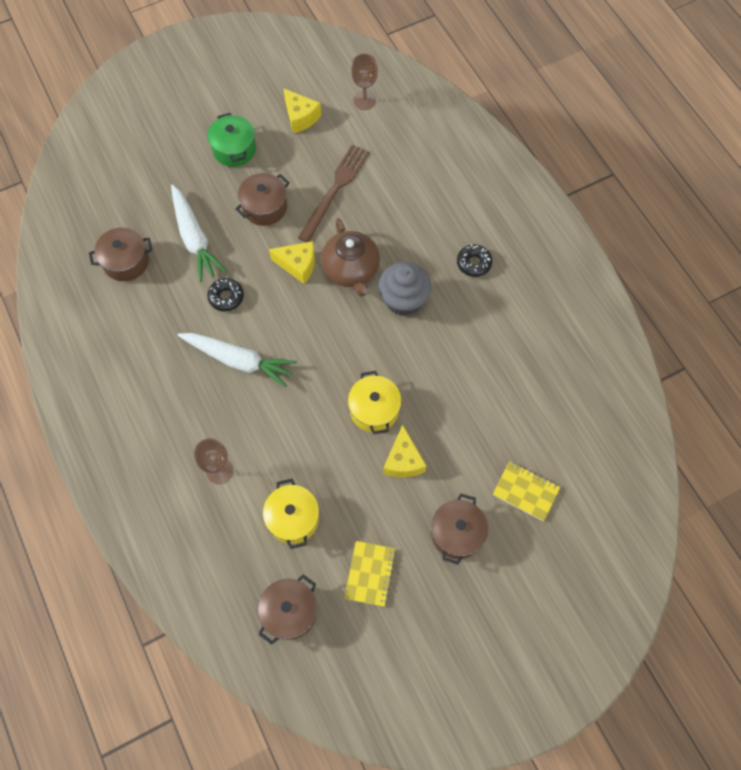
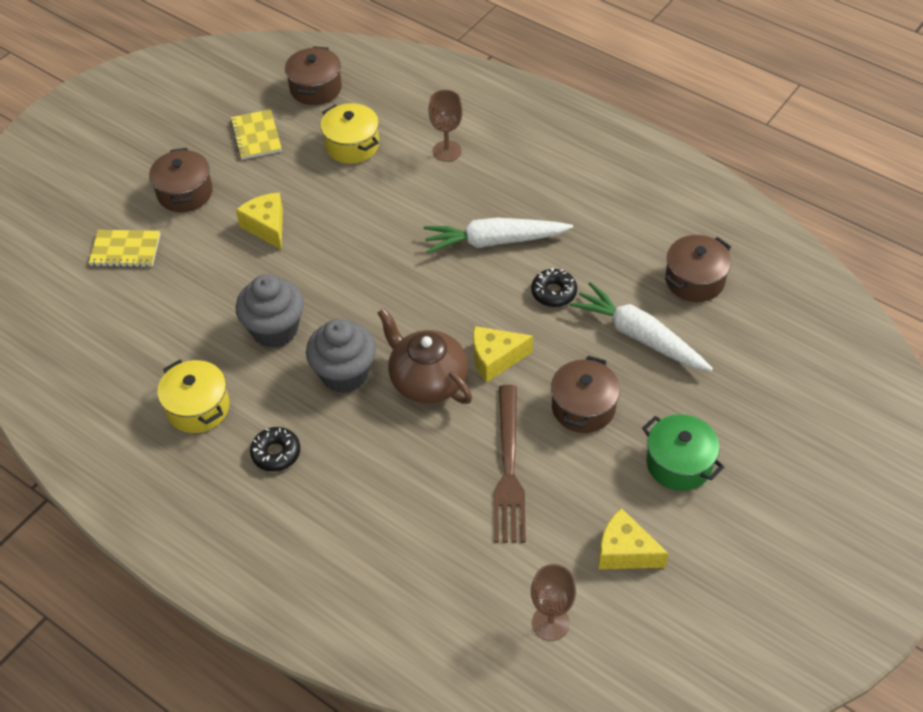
camera: 155 degrees right, 15 degrees down
yellow pot [348,371,402,434] -> yellow pot moved to [157,360,230,433]
none -> grey cupcake [236,274,304,348]

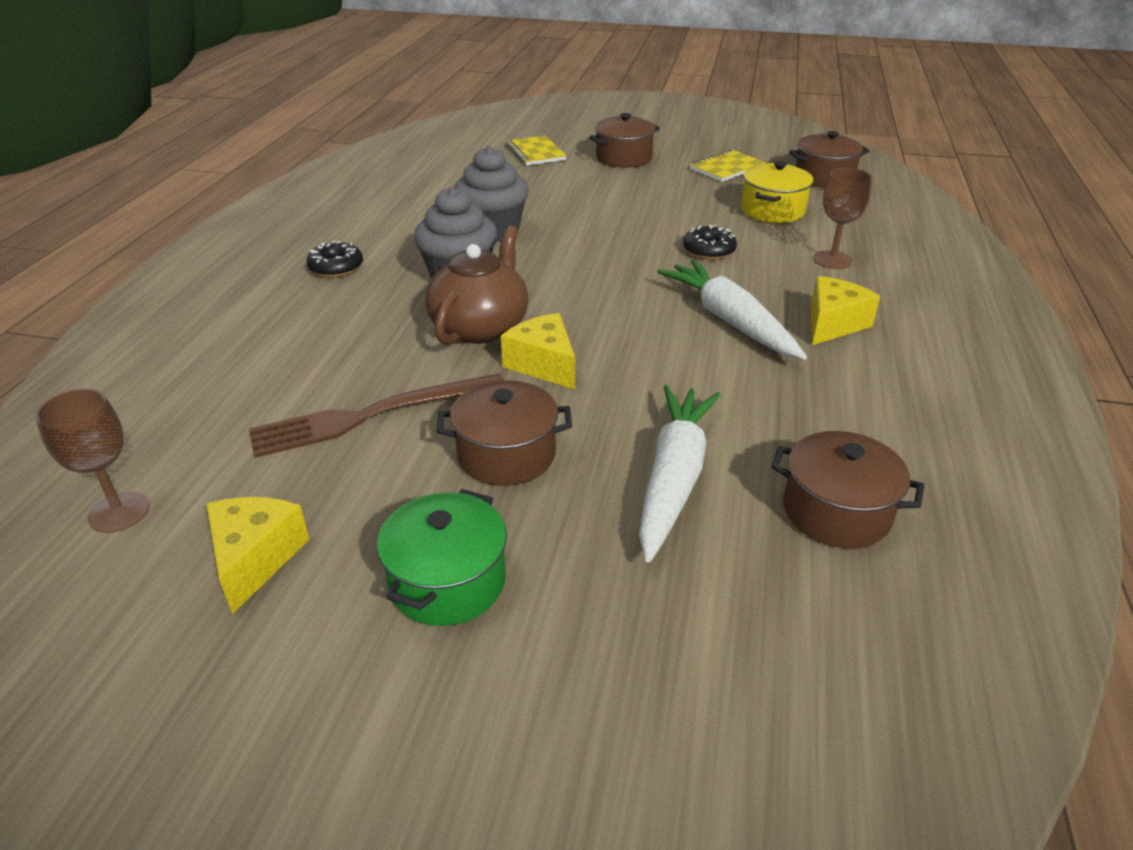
camera: 65 degrees right, 15 degrees down
yellow pot [157,360,230,433] -> none
yellow cheese [236,192,283,249] -> yellow cheese moved to [811,276,880,345]
black donut [531,268,577,307] -> black donut moved to [683,225,737,260]

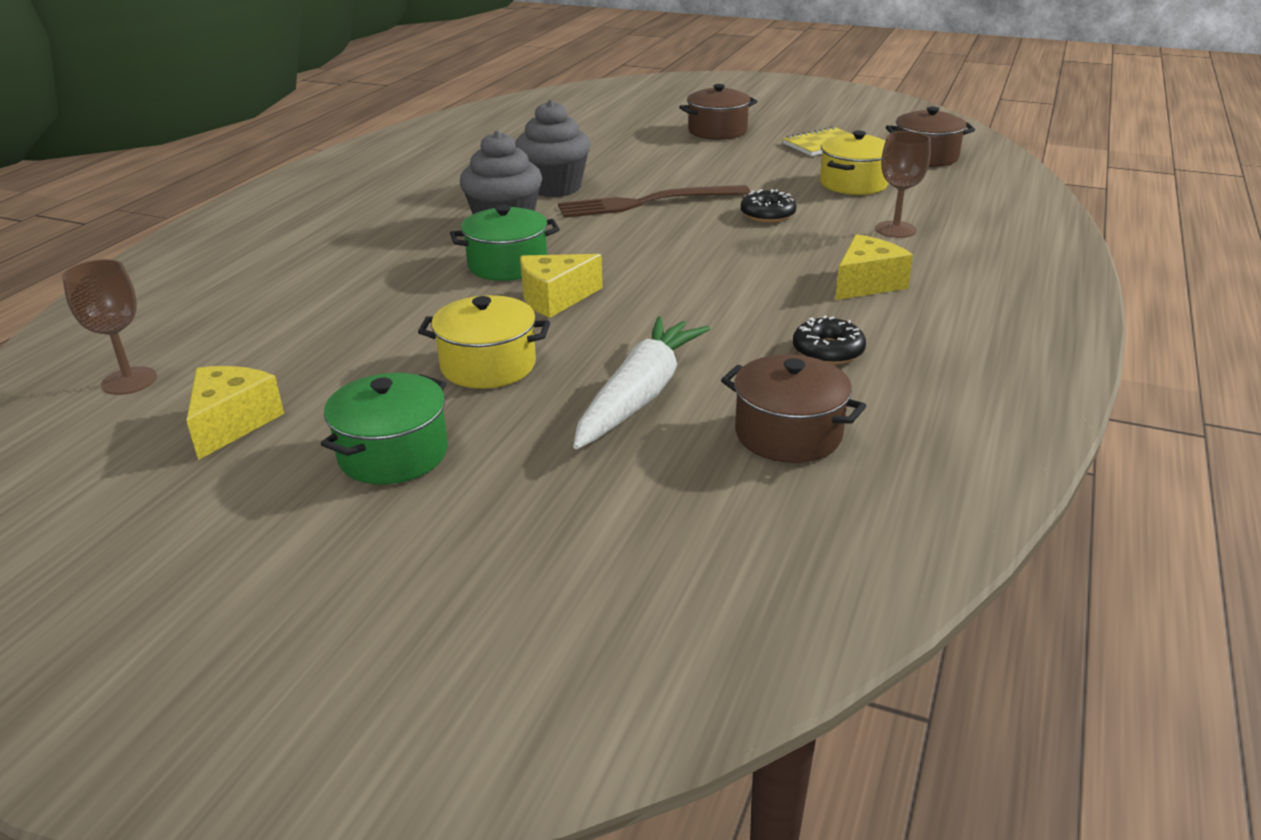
camera: 10 degrees right, 5 degrees down
brown fork [249,374,504,458] -> brown fork moved to [558,185,750,218]
black donut [306,241,363,277] -> black donut moved to [793,316,866,365]
brown teapot [425,225,529,345] -> green pot [450,205,560,281]
brown pot [437,380,572,486] -> yellow pot [418,295,550,389]
yellow cheese [501,313,575,389] -> yellow cheese turned 90 degrees counterclockwise [520,254,603,318]
yellow notebook [507,136,567,166] -> none
white carrot [657,260,807,360] -> none

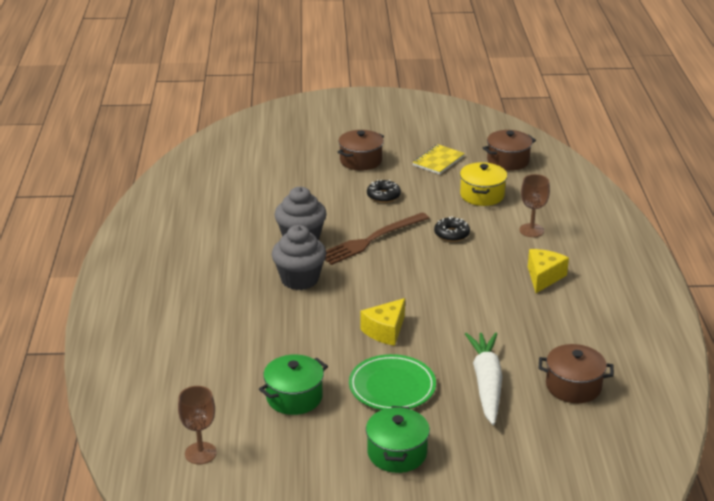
camera: 25 degrees left, 0 degrees up
yellow cheese [186,366,284,460] -> none
yellow pot [418,295,550,389] -> green plate [349,354,436,410]
green pot [450,205,560,281] -> green pot moved to [259,355,328,415]
black donut [793,316,866,365] -> black donut moved to [367,179,401,203]

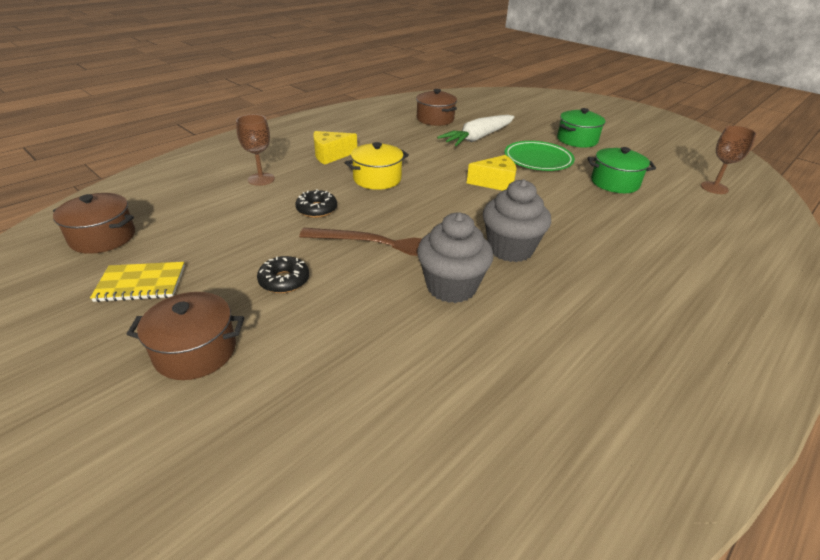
camera: 135 degrees left, 5 degrees up
yellow pot [460,162,507,206] -> yellow pot moved to [345,142,409,190]

